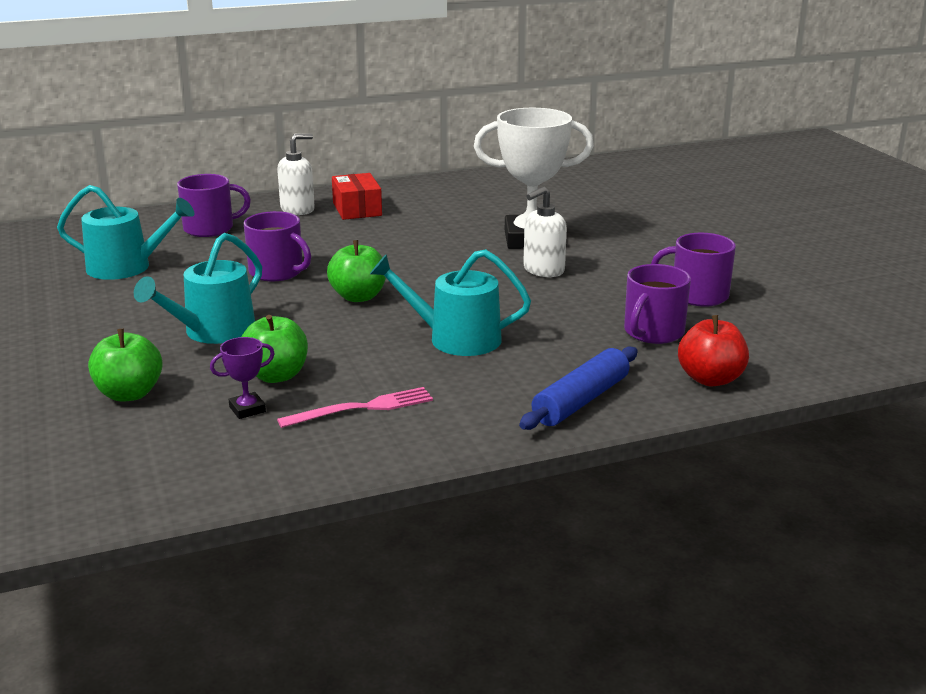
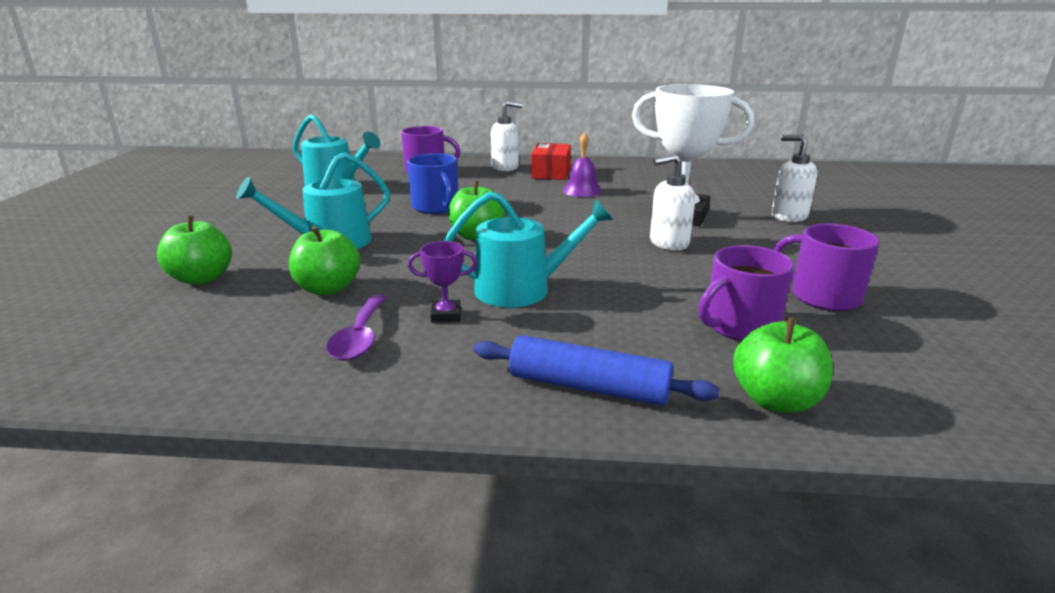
camera: 25 degrees right, 0 degrees up
purple trophy [210,337,275,419] -> purple trophy moved to [408,241,478,323]
purple mug [244,211,311,281] -> blue mug [407,153,458,214]
pink fork [277,387,433,428] -> purple spoon [326,295,387,361]
turquoise watering can [370,249,531,356] -> turquoise watering can turned 135 degrees clockwise [444,192,613,308]
blue rolling pin [519,346,638,430] -> blue rolling pin turned 45 degrees clockwise [473,335,720,406]
red apple [678,315,749,387] -> green apple [733,317,833,413]
none -> purple bell [563,132,602,197]
none -> white soap dispenser [772,135,818,222]

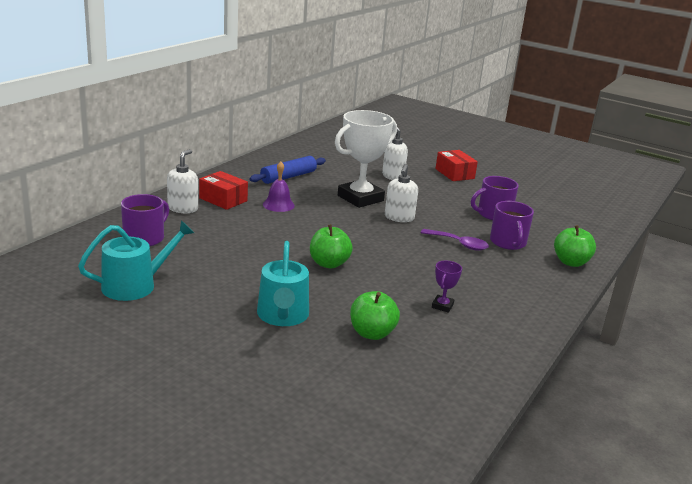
camera: 65 degrees left, 0 degrees up
green apple [157,216,232,285] -> none
purple spoon [326,295,387,361] -> purple spoon moved to [421,229,489,251]
blue mug [407,153,458,214] -> none
turquoise watering can [444,192,613,308] -> none
blue rolling pin [473,335,720,406] -> blue rolling pin moved to [249,156,326,184]
none -> red box [435,150,478,181]

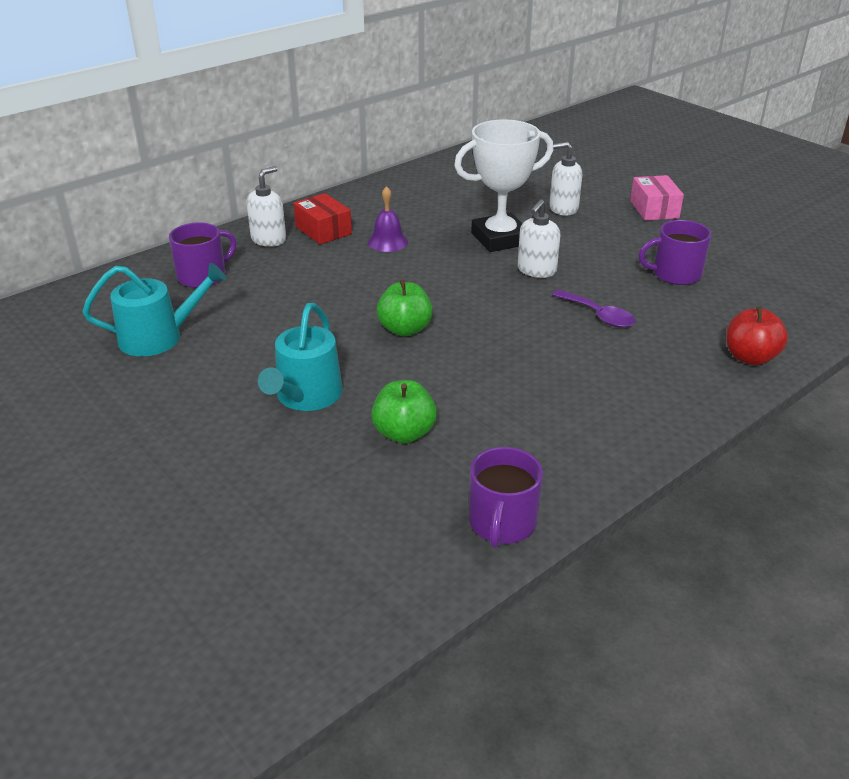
camera: 20 degrees right, 10 degrees up
blue rolling pin [249,156,326,184] -> none
purple trophy [432,261,462,313] -> none
red box [435,150,478,181] -> pink box [630,175,684,221]
purple mug [490,201,534,250] -> purple mug moved to [469,447,543,548]
green apple [554,225,596,267] -> red apple [726,306,788,365]

